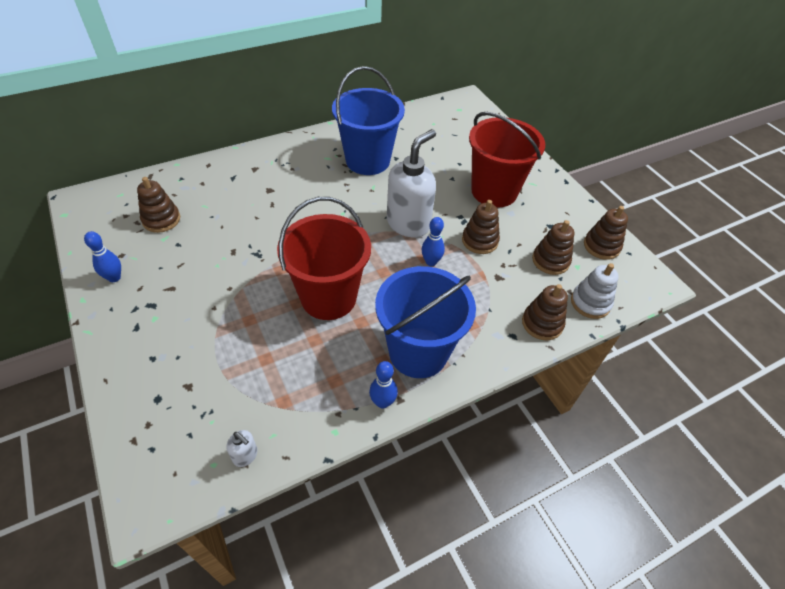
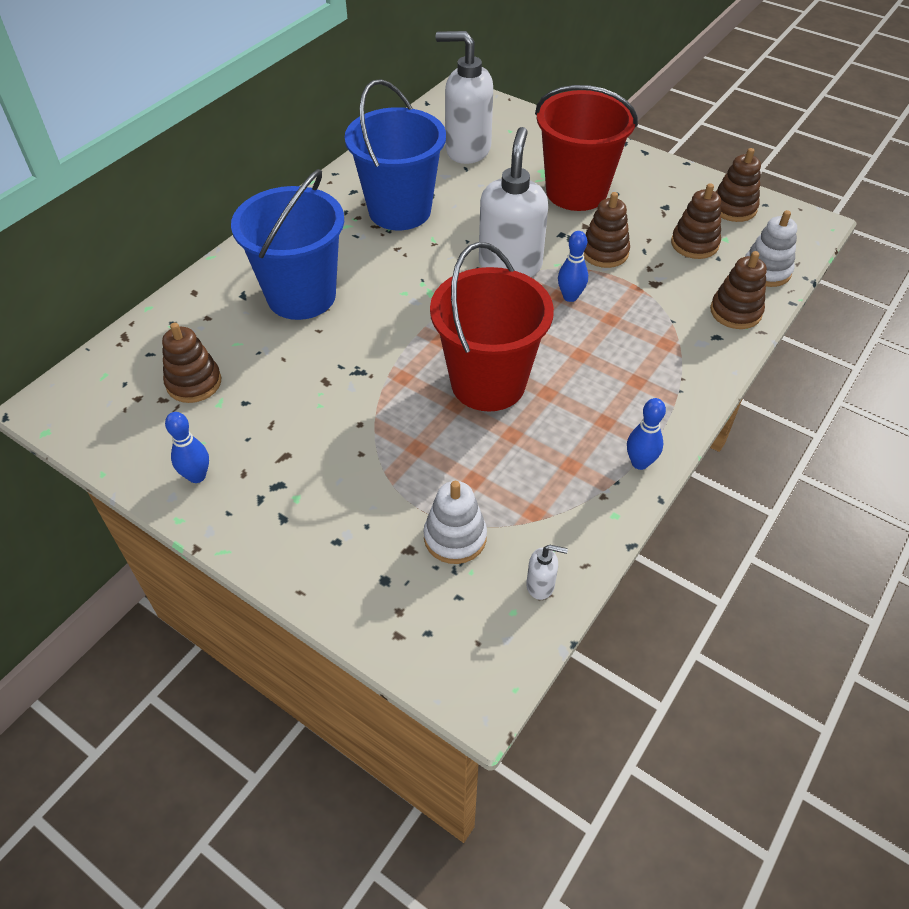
camera: 25 degrees left, 0 degrees up
blue bucket [375,266,476,378] -> blue bucket moved to [231,169,344,320]
none -> white stacking toy [424,481,487,564]
none -> white soap dispenser [436,31,493,164]

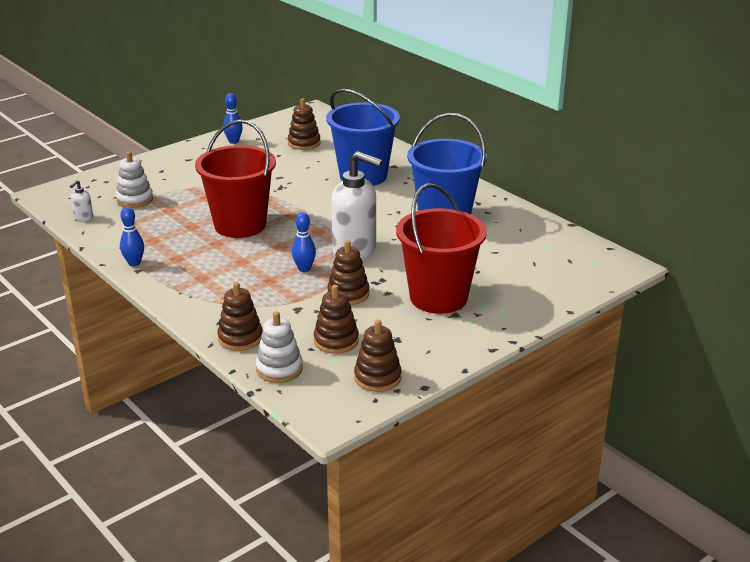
camera: 105 degrees right, 20 degrees down
white soap dispenser [436,31,493,164] -> none

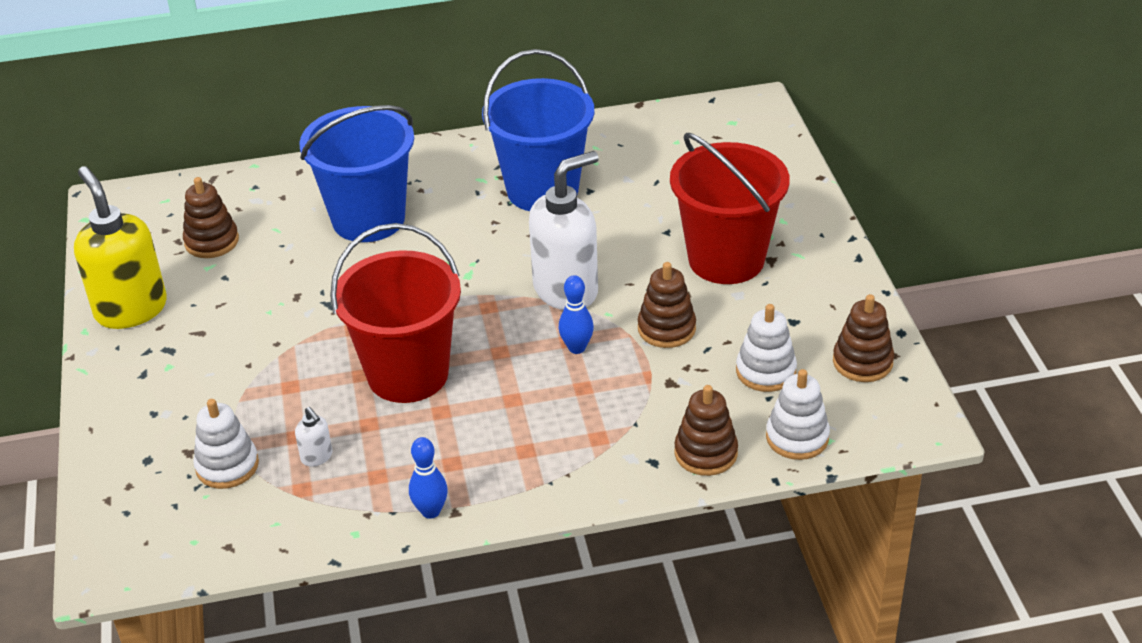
camera: 60 degrees left, 10 degrees up
white soap dispenser [70,180,93,221] -> white soap dispenser moved to [295,407,332,467]
blue bowling pin [223,93,243,144] -> yellow soap dispenser [74,166,167,329]
brown stacking toy [314,285,359,354] -> white stacking toy [736,304,797,392]

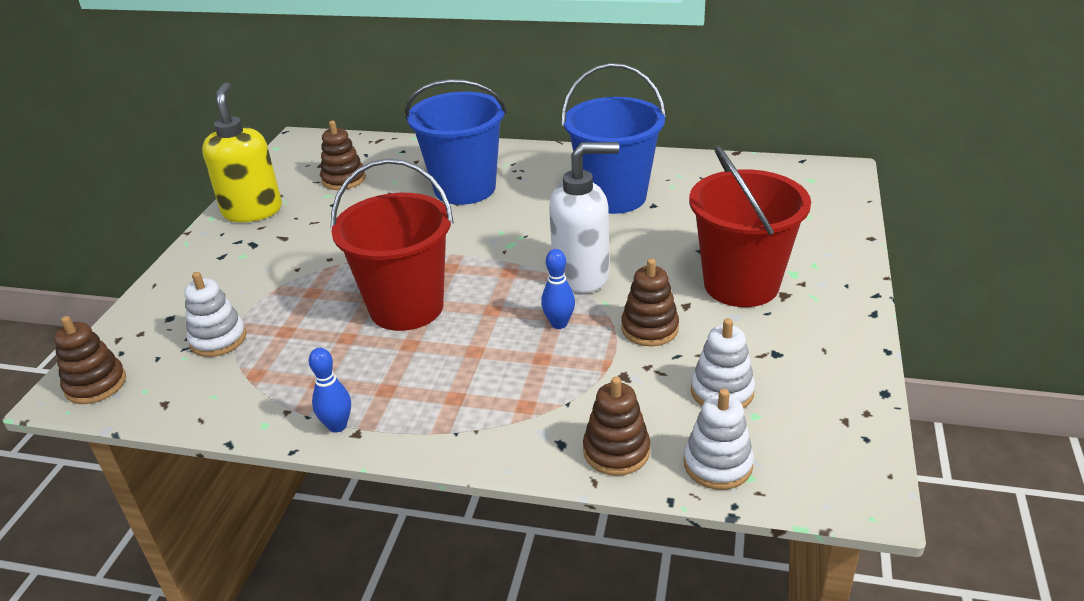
camera: 25 degrees right, 5 degrees down
white soap dispenser [295,407,332,467] -> none
brown stacking toy [833,294,894,382] -> brown stacking toy moved to [54,316,126,404]

